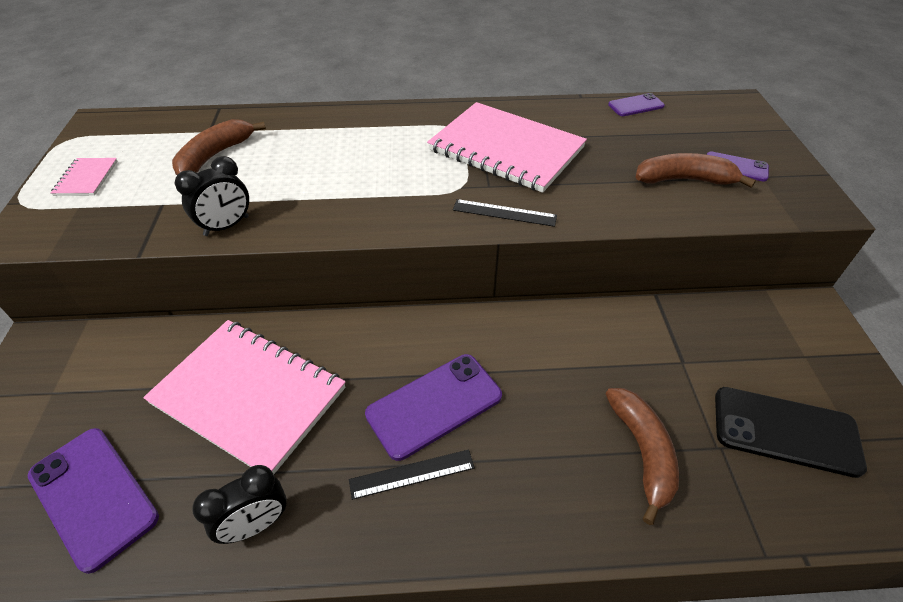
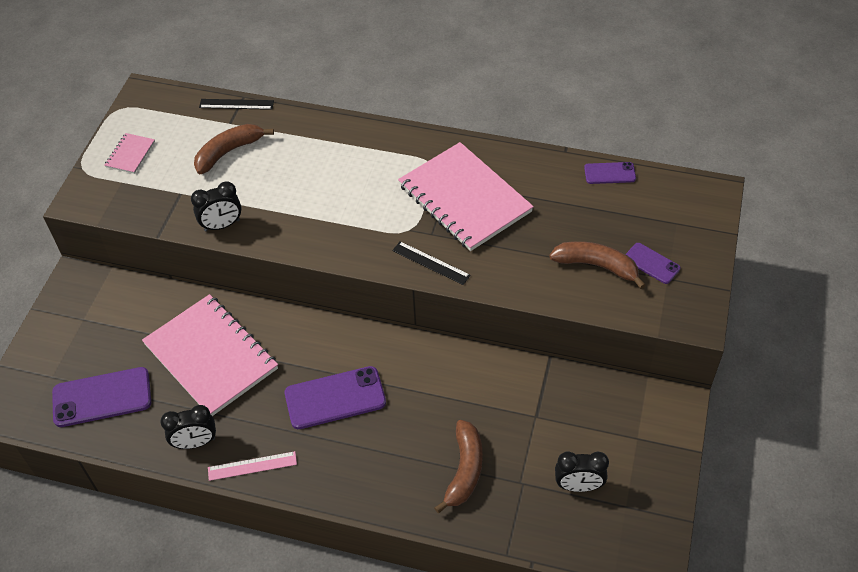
camera: 20 degrees right, 5 degrees up
purple phone [27,428,159,574] -> purple phone turned 75 degrees counterclockwise [52,367,151,427]
black ruler [349,449,475,500] -> black ruler moved to [199,99,274,110]
black phone [715,387,867,478] -> black clock [555,451,609,492]
none -> pink ruler [208,451,297,481]

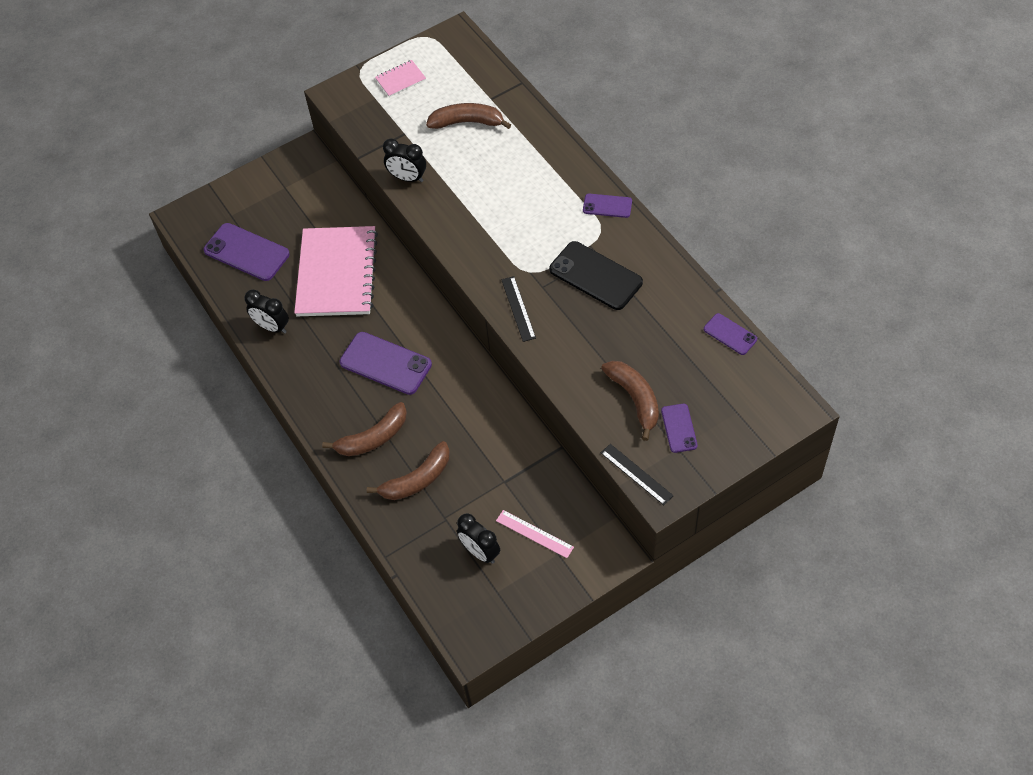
camera: 45 degrees right, 5 degrees up
black ruler [199,99,274,110] -> black ruler moved to [601,444,674,505]
pink ruler [208,451,297,481] -> pink ruler moved to [496,510,574,558]
pink notebook [398,142,534,251] -> black phone [549,241,643,310]
none -> brown banana [322,402,407,456]
none -> purple phone [583,194,632,218]

